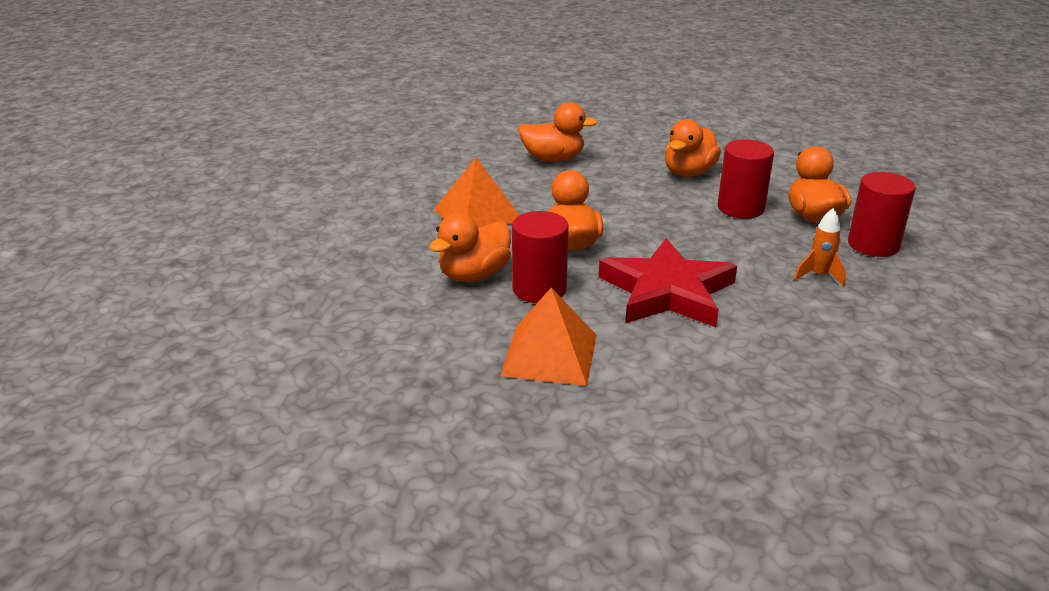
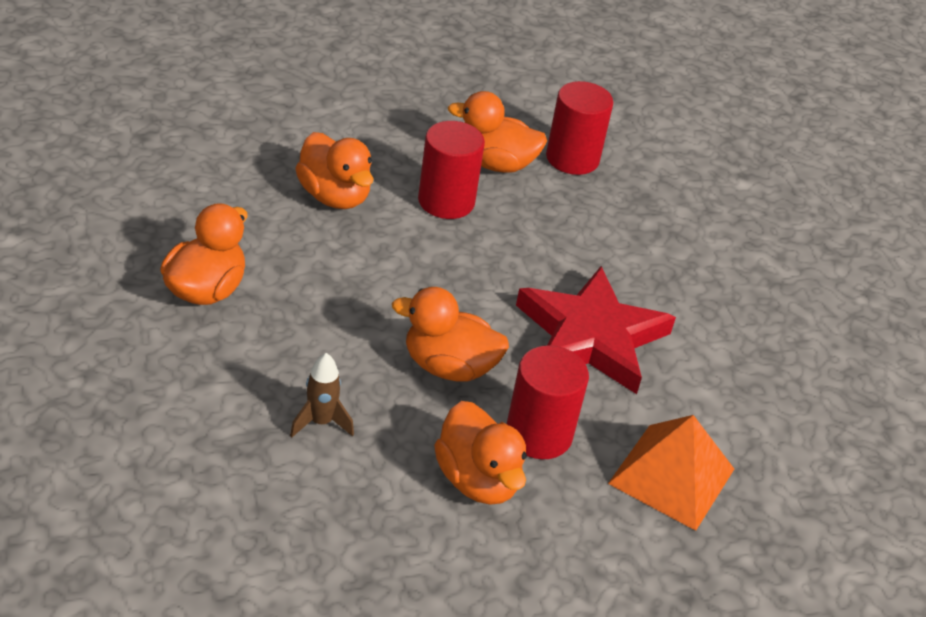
camera: 75 degrees left, 10 degrees up
orange pyramid [433,157,519,228] -> brown rocket [290,353,354,438]
orange rocket [794,208,846,286] -> none

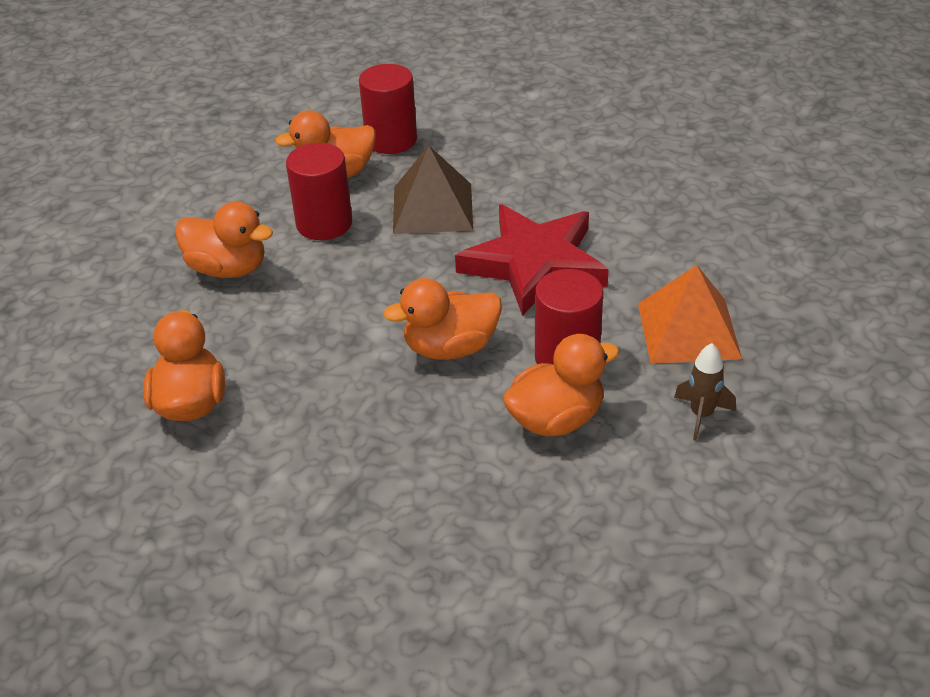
camera: 25 degrees left, 0 degrees up
brown rocket [290,353,354,438] -> brown rocket moved to [674,343,736,441]
orange duck [434,401,527,505] -> orange duck turned 60 degrees counterclockwise [503,334,620,437]
none -> brown pyramid [393,145,473,234]

